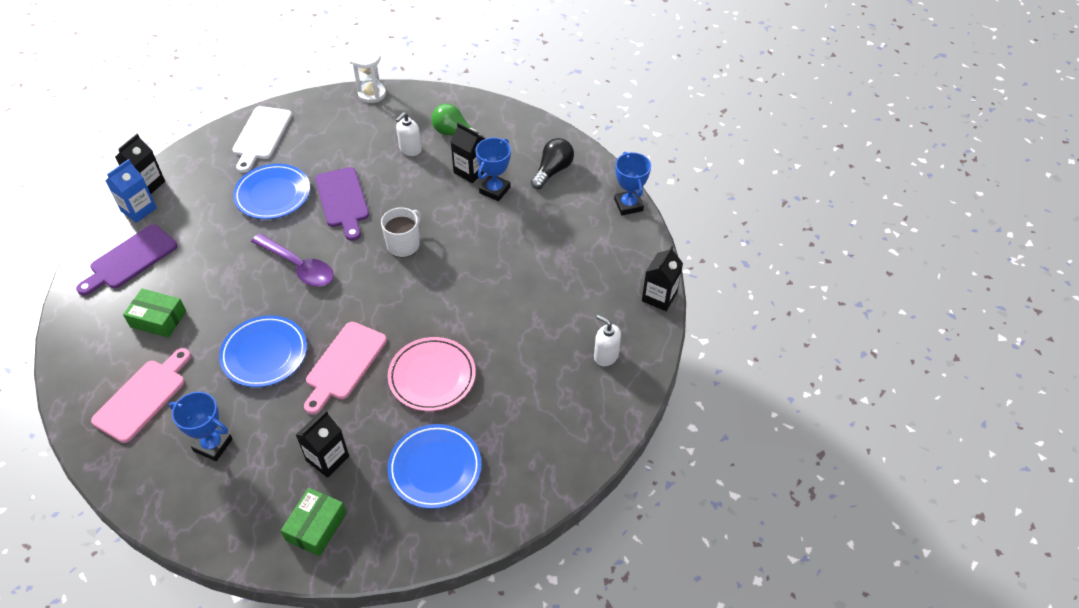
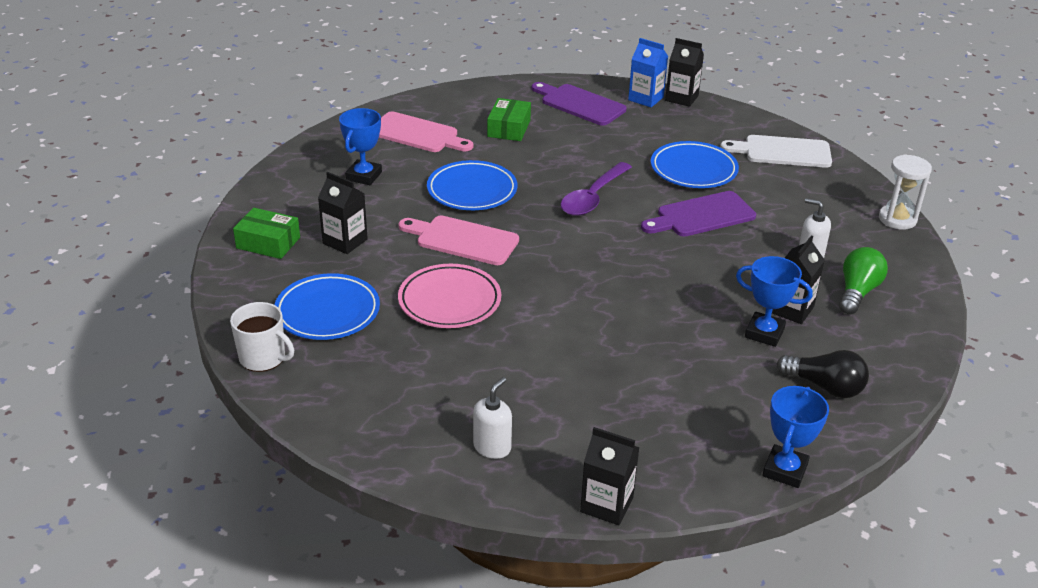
camera: 85 degrees right, 15 degrees down
white mug [381,207,421,257] -> white mug moved to [230,302,294,372]
blue trophy [614,152,651,215] -> blue trophy turned 45 degrees counterclockwise [762,386,829,488]

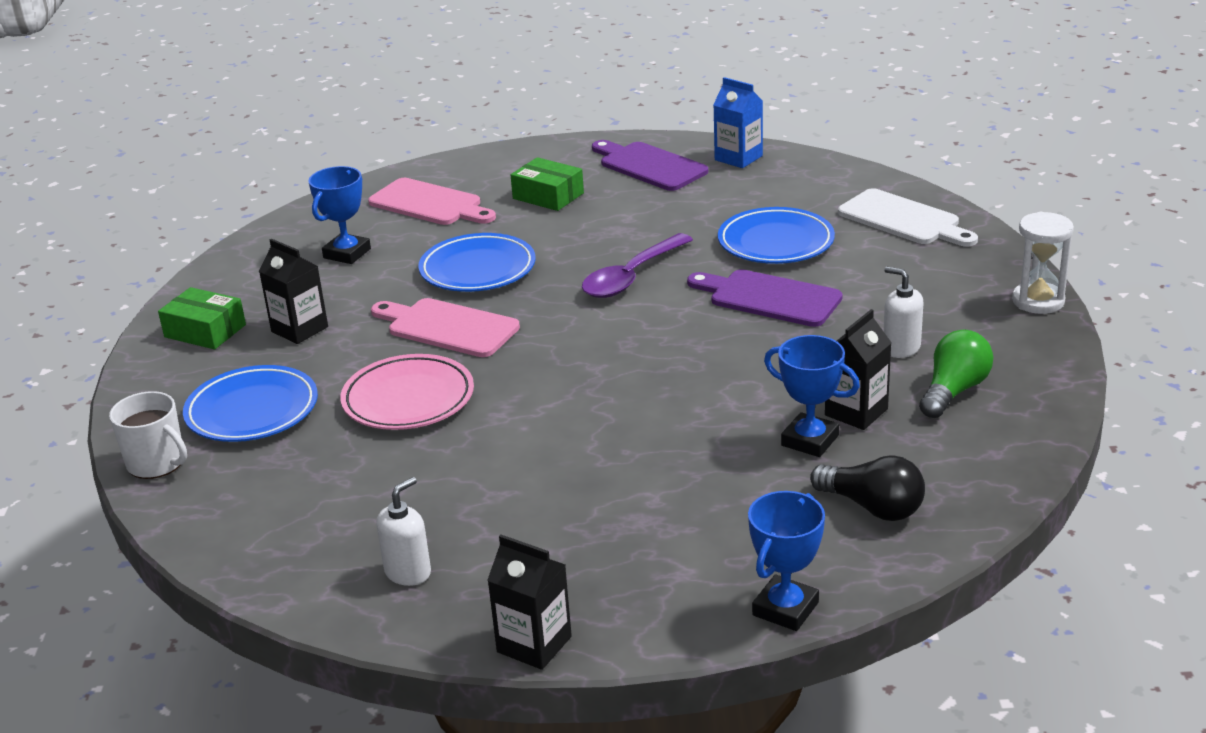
camera: 10 degrees right, 5 degrees down
green box [487,98,531,141] -> green box turned 75 degrees counterclockwise [511,157,584,211]
purple cutting board [641,191,756,237] -> purple cutting board turned 45 degrees clockwise [687,269,843,327]
black carton [665,38,704,107] -> none
white cutting board [720,135,832,168] -> white cutting board turned 150 degrees counterclockwise [838,188,978,247]

